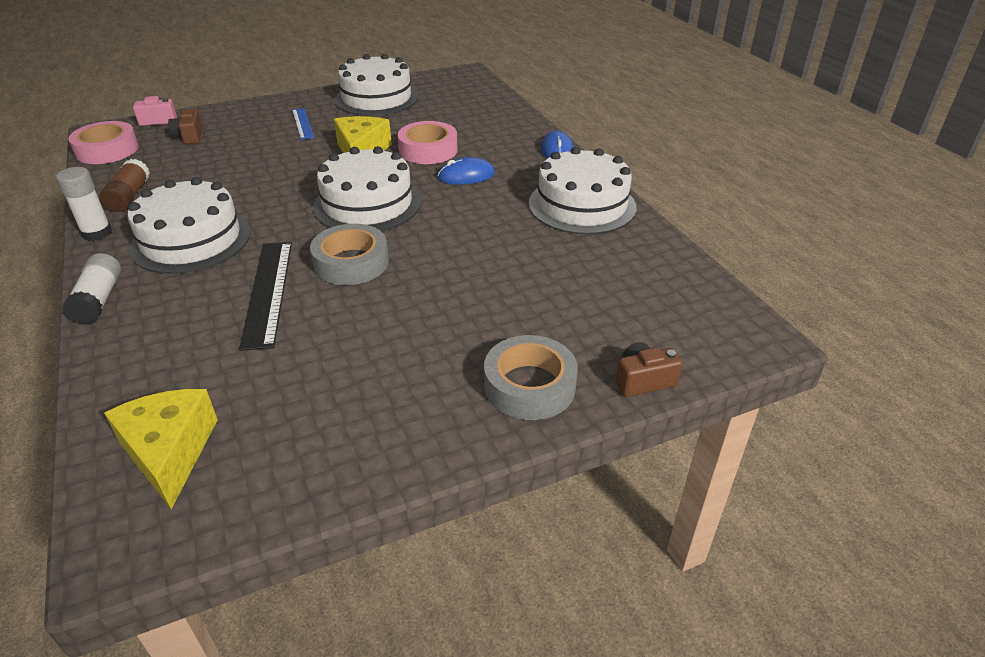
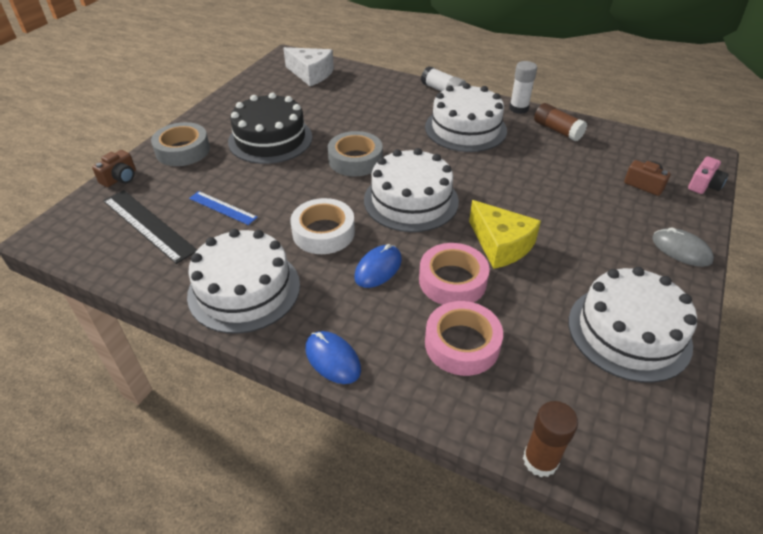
camera: 140 degrees right, 5 degrees up
pink tape [68,121,139,164] -> pink tape moved to [425,301,503,376]
yellow cheese [104,389,218,509] -> white cheese [283,47,334,86]
black ruler [239,242,292,351] -> black ruler moved to [103,190,197,264]
blue ruler [292,108,314,140] -> blue ruler moved to [189,191,258,225]
none -> black cake [228,93,313,164]
none -> white tape [291,198,355,254]
none -> brown glue stick [523,401,578,477]
none -> grey mouse [652,227,714,267]

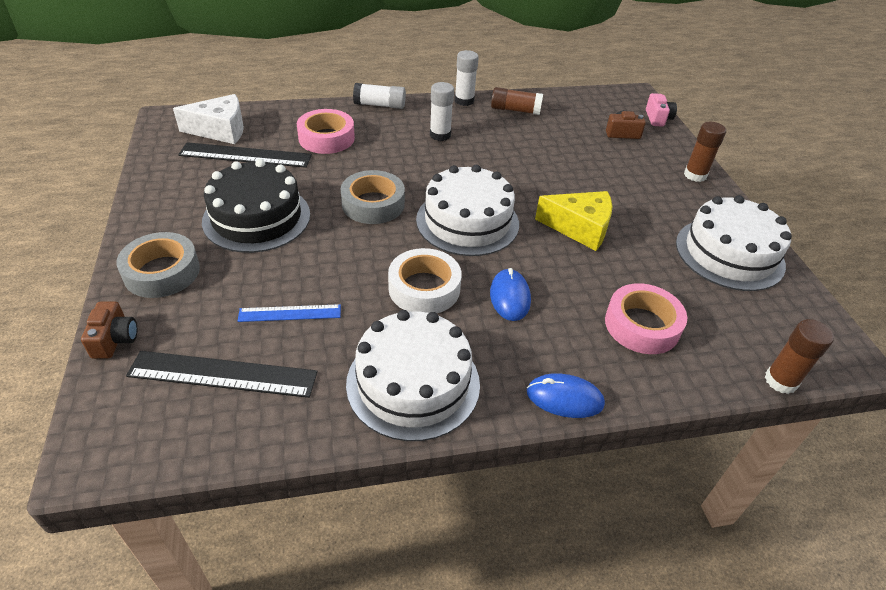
camera: 40 degrees left, 0 degrees up
pink tape [419,243,490,305] -> pink tape moved to [297,109,355,154]
white cake [425,83,507,152] -> white glue stick [430,82,454,141]
grey mouse [652,227,714,267] -> brown glue stick [684,122,726,182]
none -> black ruler [178,142,312,168]

